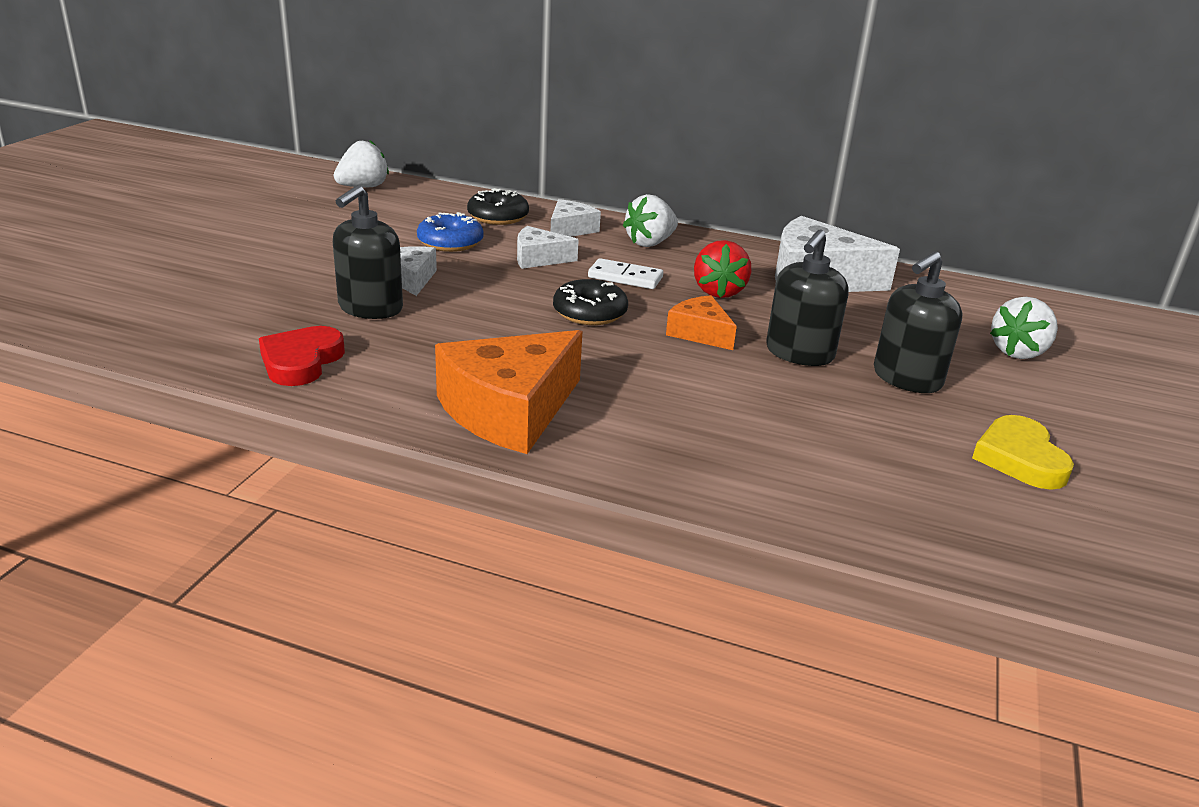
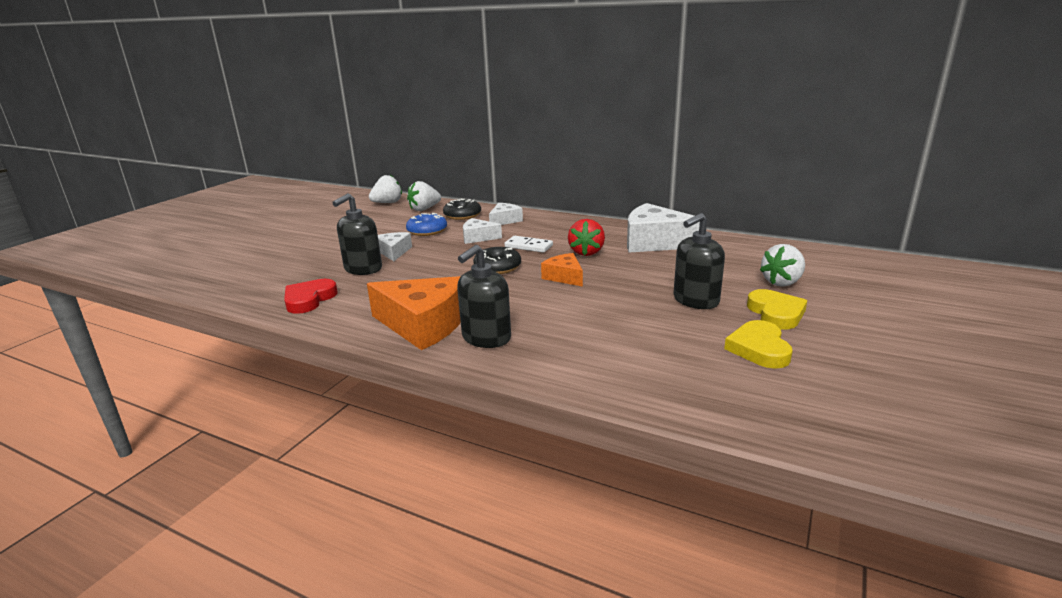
camera: 10 degrees right, 5 degrees down
orange cheese [435,330,583,454] -> orange cheese turned 120 degrees counterclockwise [367,276,461,350]
white strawberry [623,194,678,247] -> white strawberry moved to [407,181,441,211]
black soap dispenser [766,230,849,366] -> black soap dispenser moved to [457,245,511,348]
none -> yellow heart [747,289,807,329]

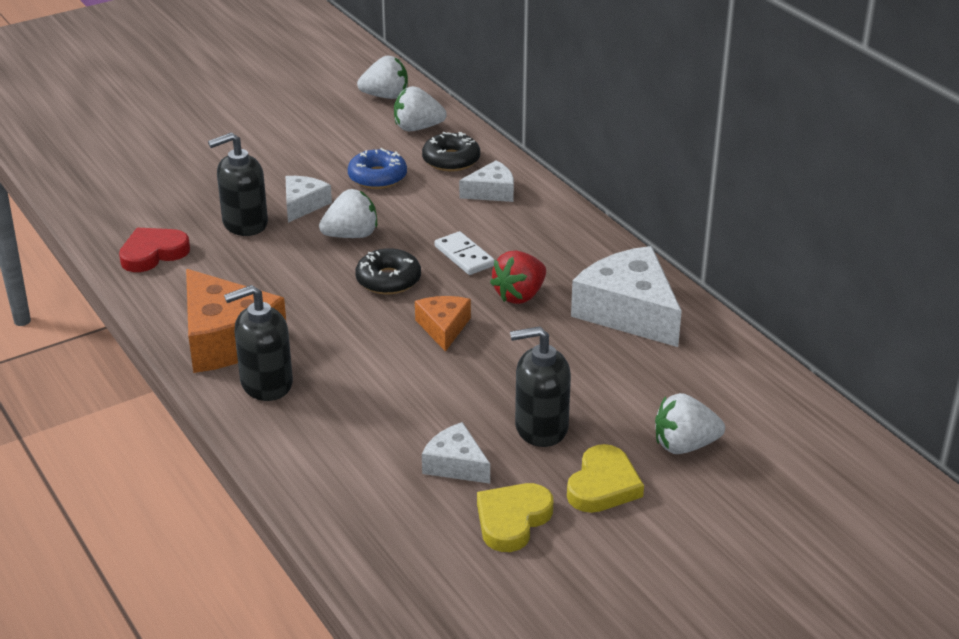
camera: 30 degrees right, 10 degrees up
white cheese [463,218,502,244] -> white cheese moved to [422,422,490,484]
none -> white strawberry [319,189,377,238]

